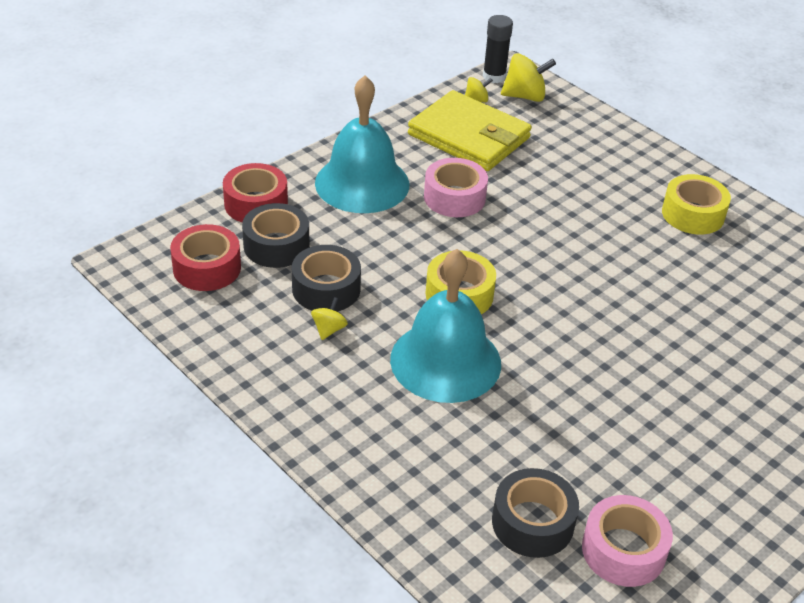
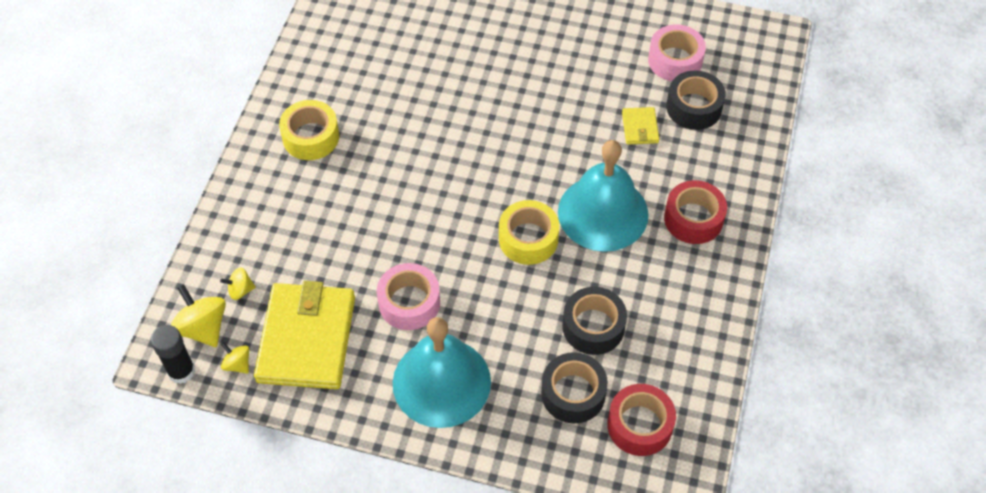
camera: 120 degrees left, 15 degrees up
red tape [223,163,288,222] -> red tape moved to [664,180,727,244]
yellow spinning top [311,297,348,340] -> yellow spinning top moved to [220,268,256,300]
none -> yellow wallet [622,107,659,144]

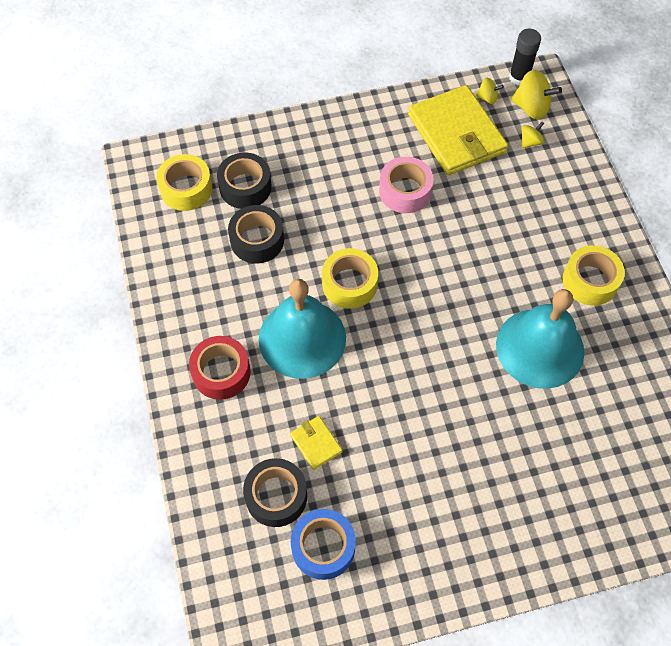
camera: 150 degrees right, 5 degrees up
turquoise bell [393,317,491,428] -> turquoise bell moved to [496,289,584,389]
red tape [607,384,676,456] -> yellow tape [156,154,212,211]
pink tape [648,25,706,81] -> blue tape [291,509,356,580]

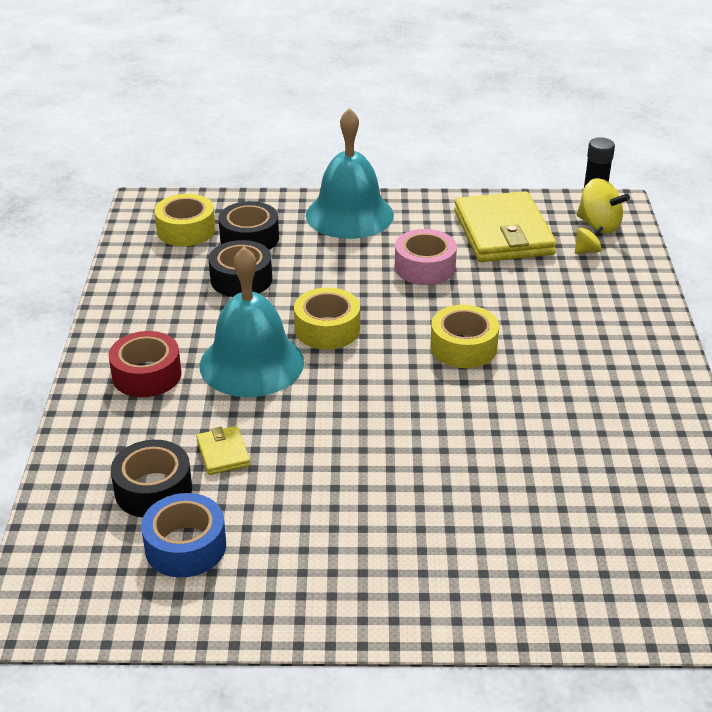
camera: 15 degrees right, 25 degrees down
yellow spinning top [476,78,504,104] -> none
turquoise bell [496,289,584,389] -> turquoise bell moved to [306,108,394,239]
yellow tape [563,245,625,306] -> yellow tape moved to [430,305,499,368]

